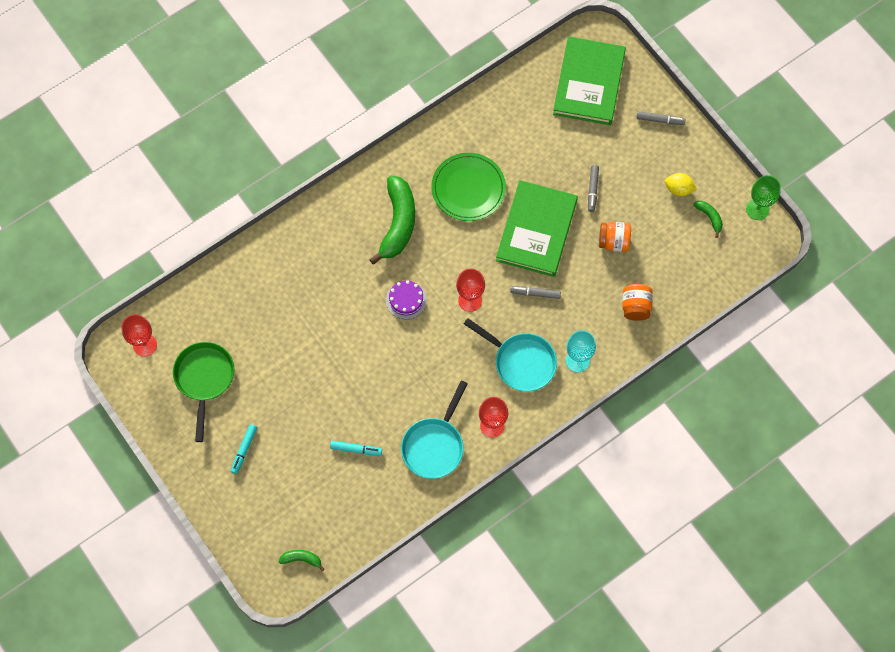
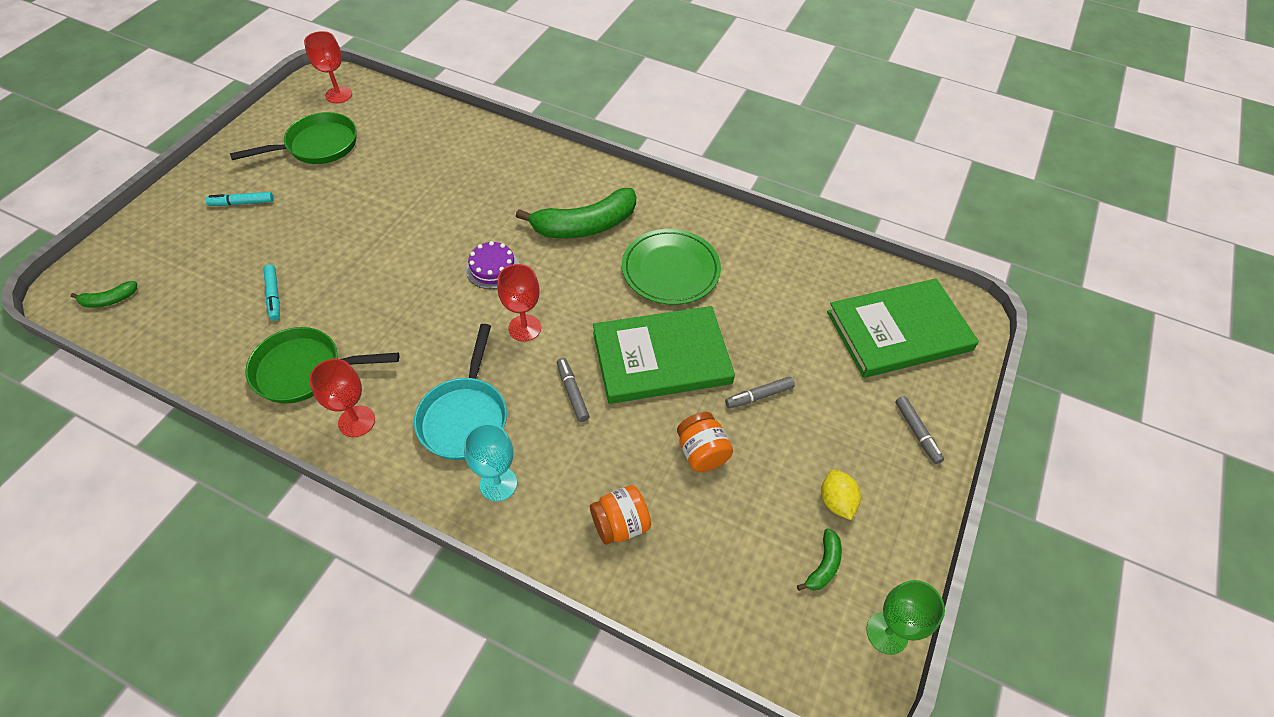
camera: 60 degrees right, 15 degrees down
green banana [279,550,325,571] -> green banana turned 90 degrees clockwise [71,281,137,308]
turquoise pan [401,380,468,479] -> green pan [245,327,399,403]

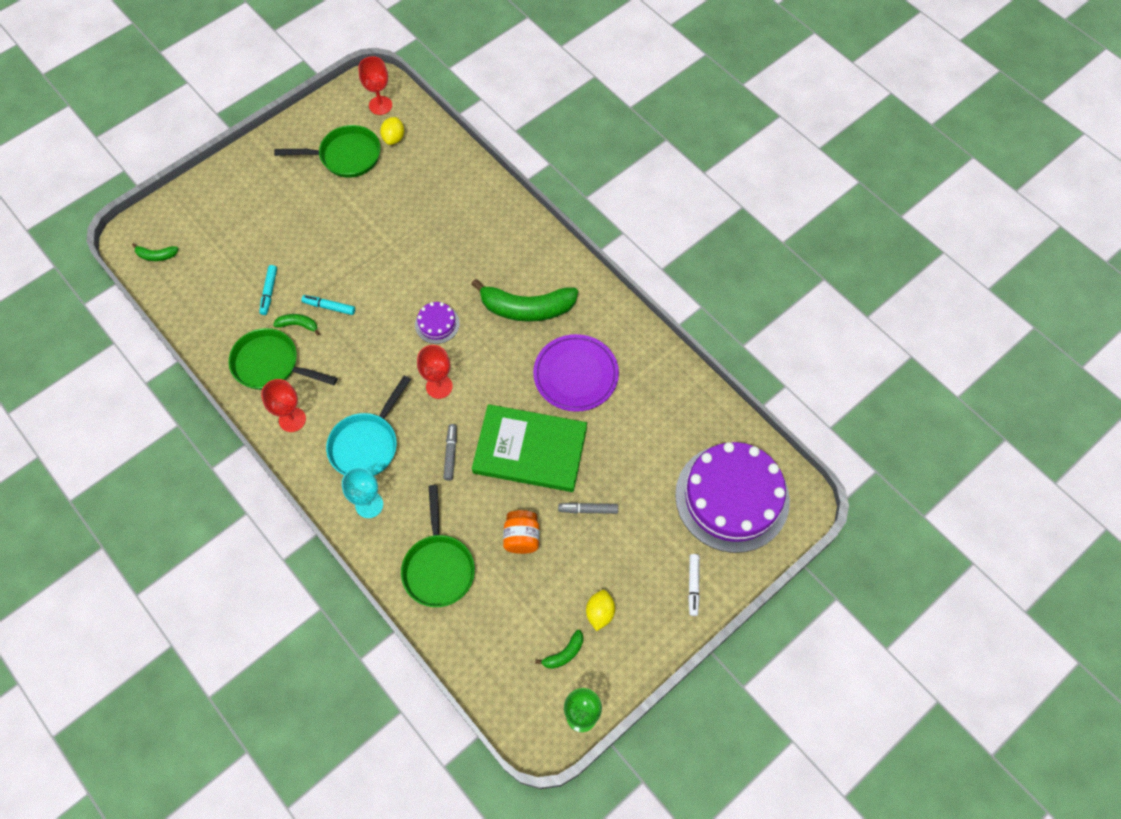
camera: 25 degrees right, 10 degrees up
turquoise marker [206,192,274,206] -> turquoise marker moved to [301,295,355,315]
orange jar [590,485,651,545] -> green pan [401,485,475,607]
green plate [622,229,721,305] -> purple plate [533,334,619,412]
green book [827,278,979,378] -> purple cake [675,442,790,553]
grey marker [895,396,944,464] -> white marker [688,554,700,616]
none -> green banana [273,314,320,335]
none -> yellow lemon [380,117,404,145]

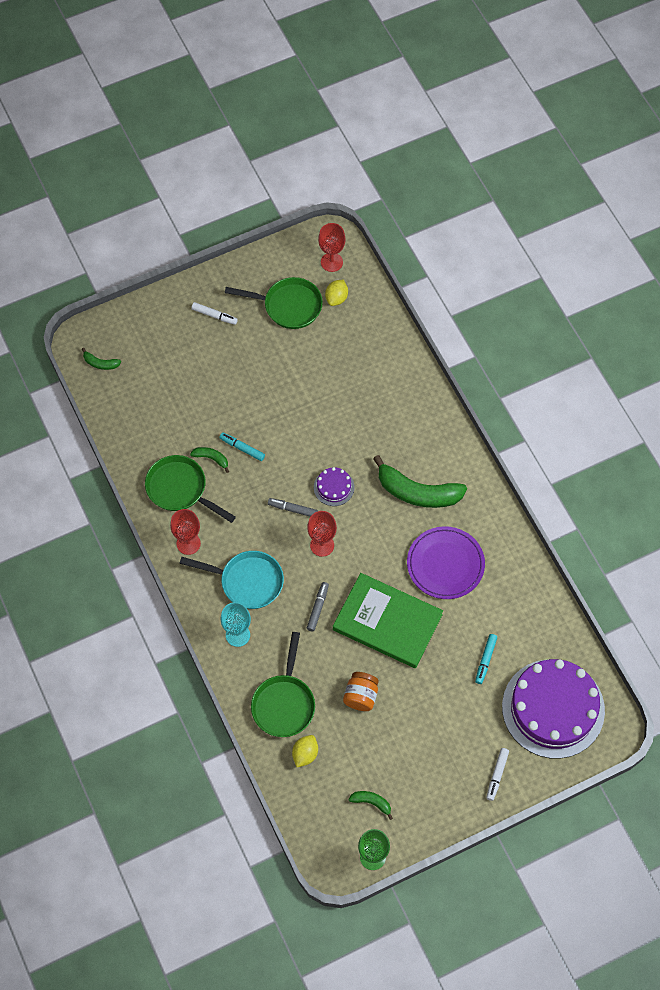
camera: 15 degrees right, 0 degrees up
turquoise marker [259,265,277,315] -> turquoise marker moved to [475,634,497,684]
turquoise pan [326,375,411,476] -> turquoise pan turned 120 degrees counterclockwise [179,551,284,609]
green banana [535,630,583,669] -> green banana turned 135 degrees counterclockwise [348,791,393,820]
grey marker [558,502,618,514] -> grey marker moved to [268,498,318,517]
yellow lemon [586,590,615,631] -> yellow lemon moved to [292,735,318,767]
none -> white marker [191,302,238,325]

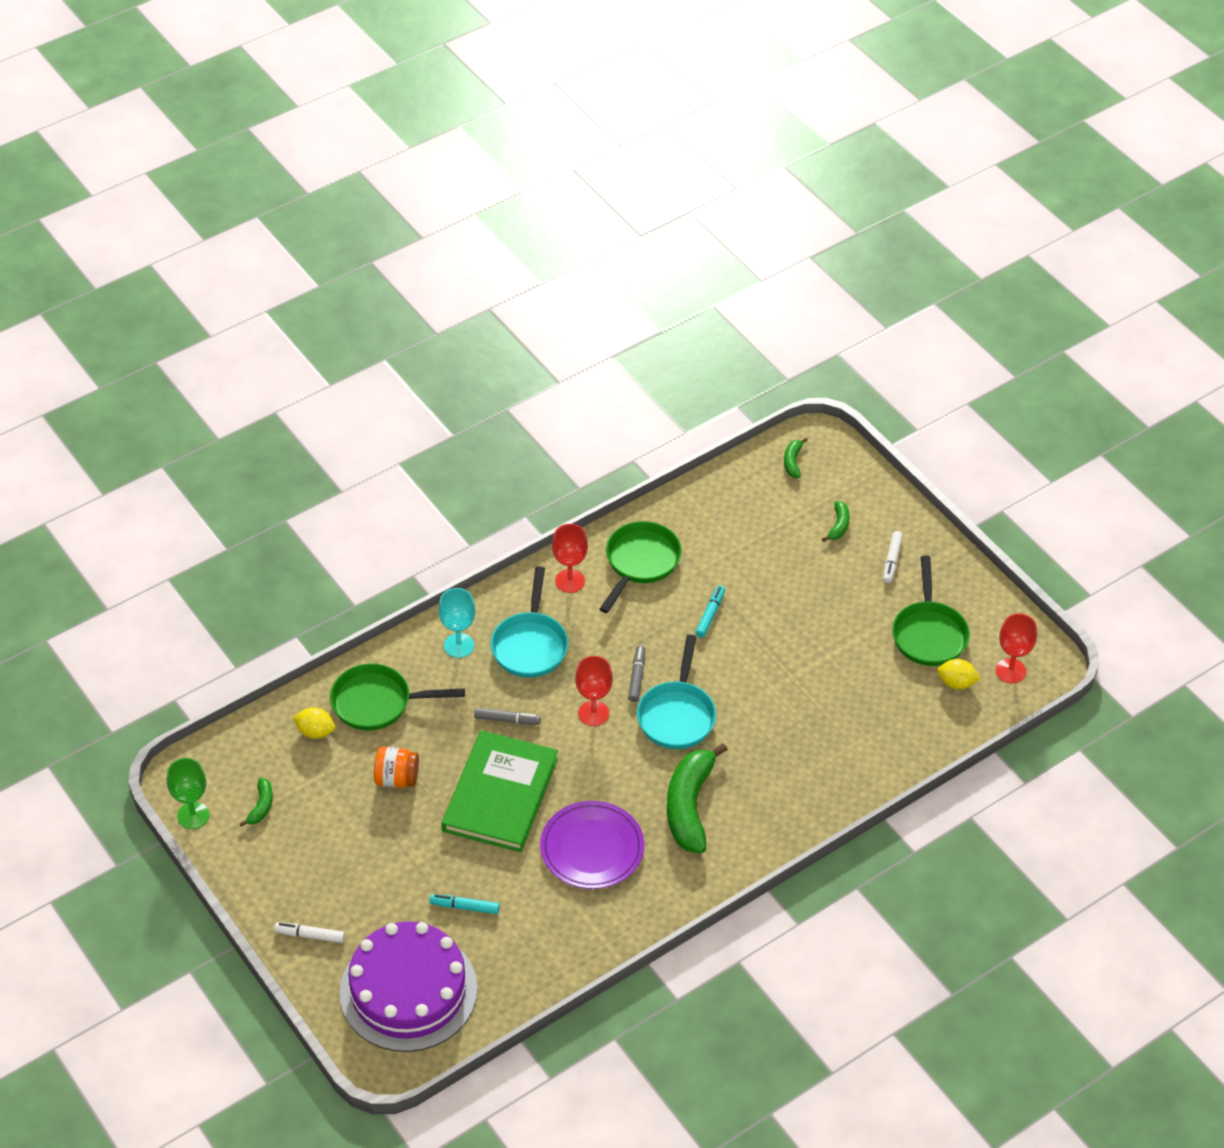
camera: 80 degrees right, 15 degrees down
green banana [190,447,229,473] -> green banana moved to [822,501,850,542]
purple cake [314,467,355,506] -> turquoise pan [637,635,716,749]

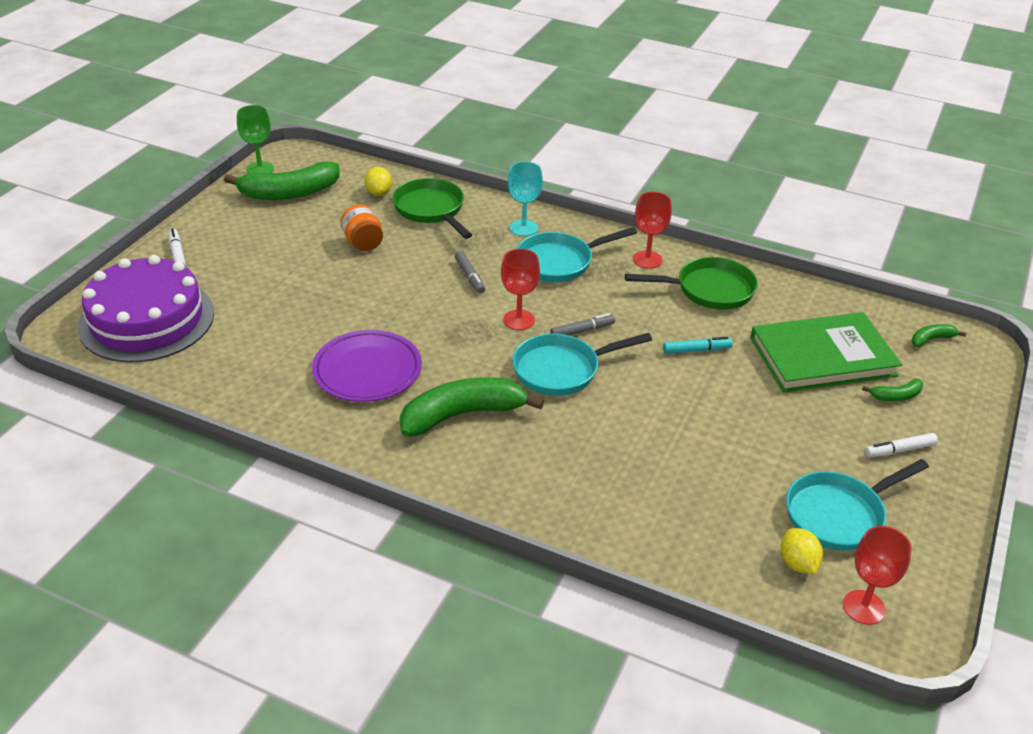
camera: 60 degrees right, 10 degrees down
green banana [239,778,273,827] -> green banana [224,161,340,200], size x2.22
turquoise marker [429,894,500,914] -> none
green book [442,730,558,852] -> green book moved to [750,312,902,392]
green pan [892,555,970,666] -> turquoise pan [786,459,929,551]

